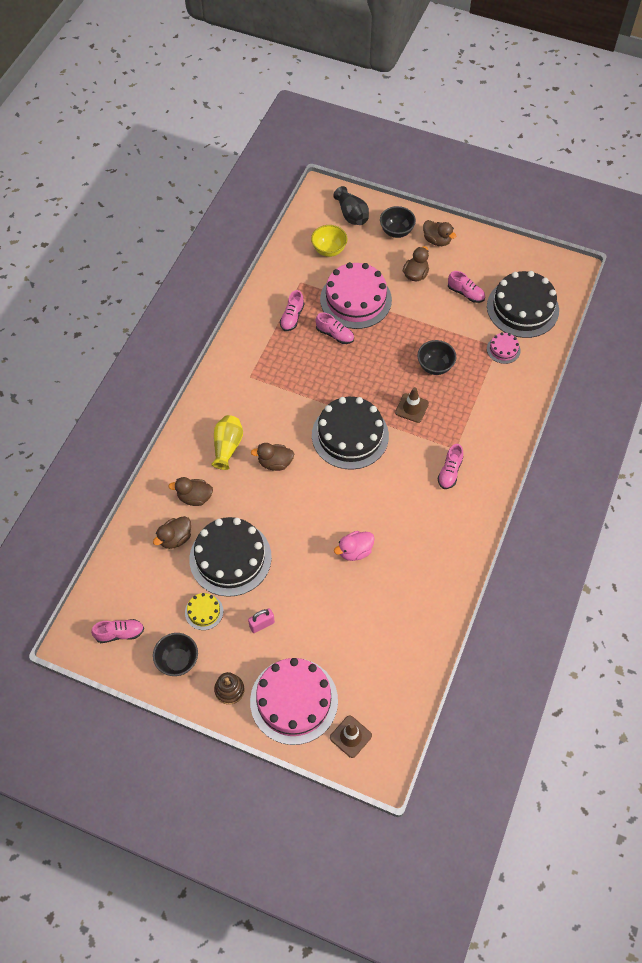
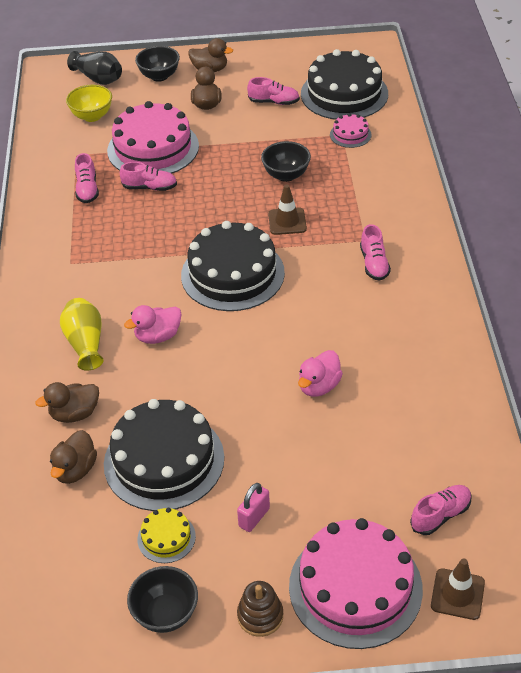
camera: 25 degrees left, 15 degrees down
pink shoe [91,619,144,643] -> pink shoe moved to [410,485,472,535]
brown duck [251,443,294,471] -> pink duck [124,305,182,344]

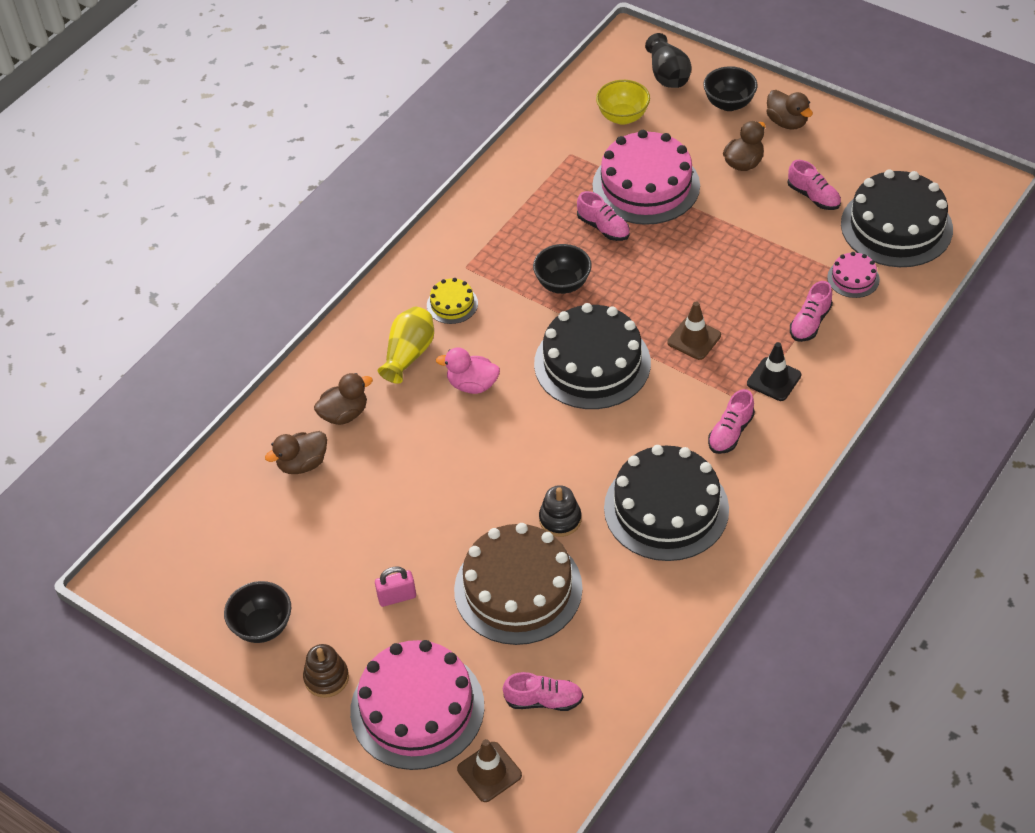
camera: 40 degrees right, 5 degrees up
brown duck [36,382,99,423] -> brown duck turned 135 degrees clockwise [314,373,373,425]
pink shoe [75,153,99,203] -> pink shoe moved to [790,281,833,342]
black cake [104,399,224,511] -> black cake moved to [604,445,729,561]
yellow cake [137,508,196,563] -> yellow cake moved to [427,278,478,324]
black bowl [261,141,311,182] -> black bowl moved to [533,244,592,294]
pink duck [298,350,343,397] -> black stacking toy [539,485,581,537]
none -> brown cake [454,523,583,645]
none -> black traffic cone [747,342,801,401]

